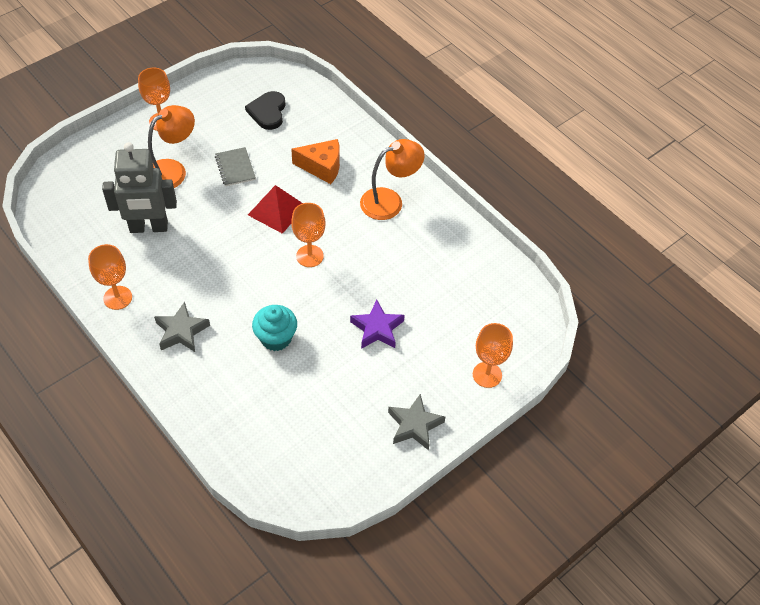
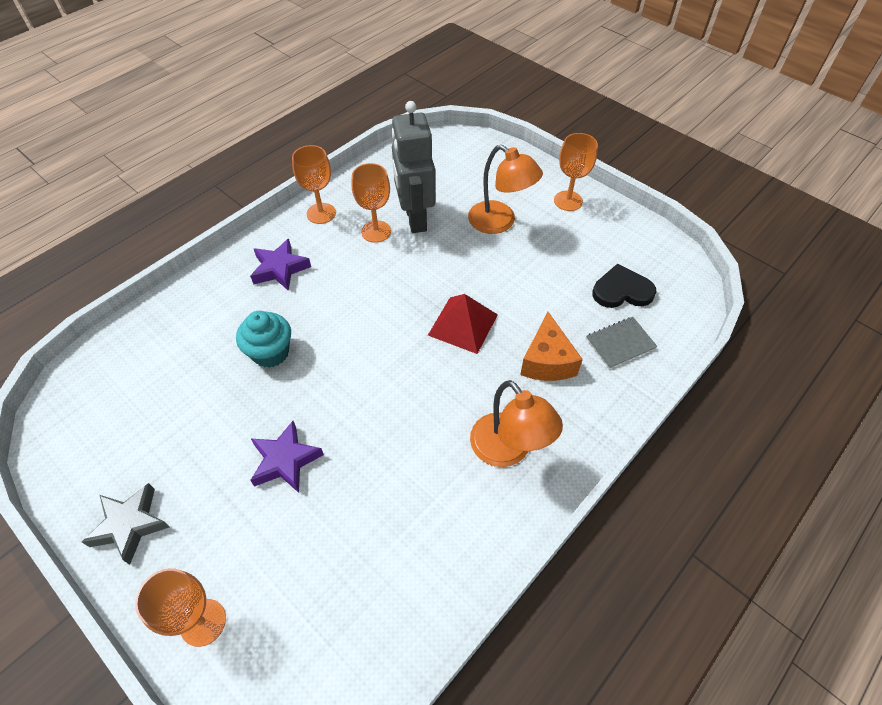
camera: 85 degrees right, 0 degrees up
grey star [154,302,210,352] -> purple star [250,239,311,291]
grey notebook [215,147,256,186] -> grey notebook moved to [586,317,658,369]
orange goblet [291,203,325,267] -> orange goblet moved to [351,163,391,243]

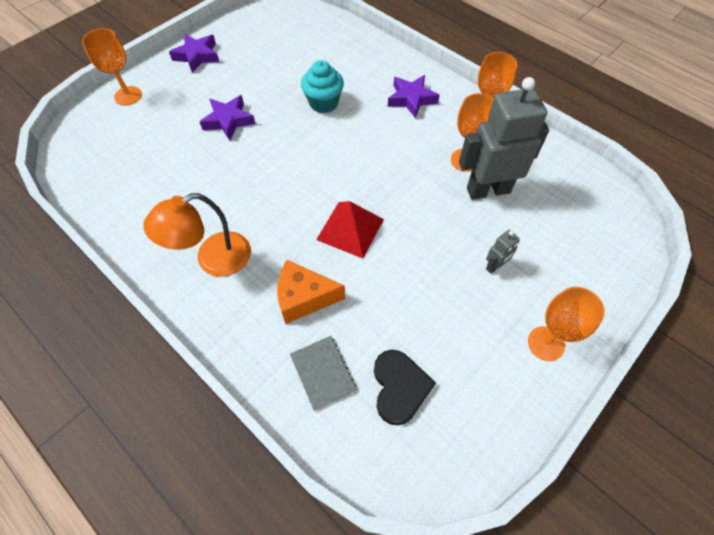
camera: 90 degrees right, 5 degrees up
grey star [82,483,170,565] -> purple star [169,34,219,73]
orange lamp [468,145,543,234] -> grey robot [486,230,520,274]

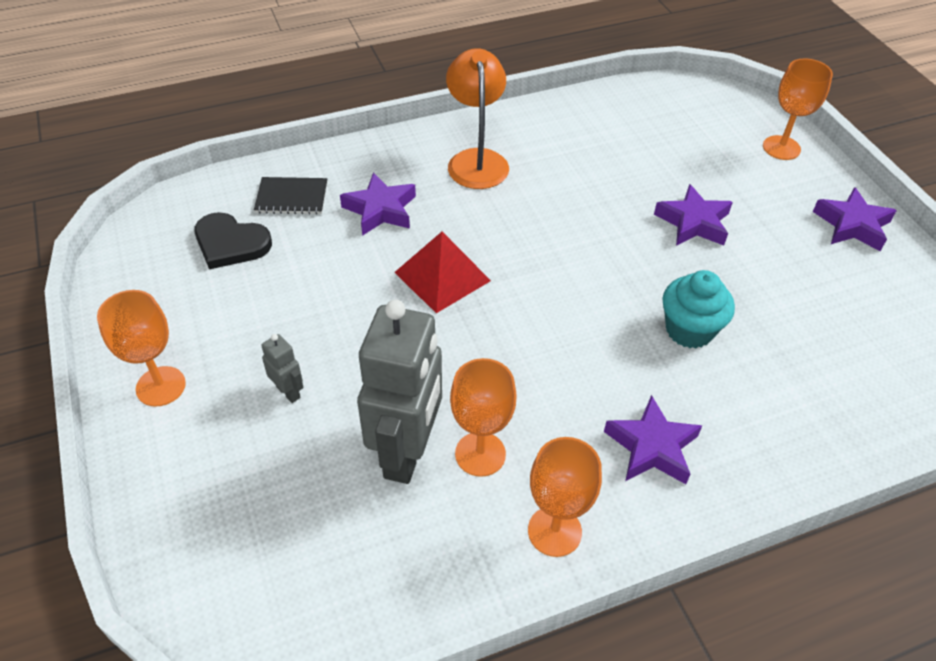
camera: 115 degrees right, 10 degrees down
orange cheese [277,260,345,324] -> purple star [340,172,416,236]
grey notebook [290,336,357,411] -> black notebook [254,177,327,215]
grey robot [486,230,520,274] -> grey robot turned 150 degrees clockwise [261,334,304,403]

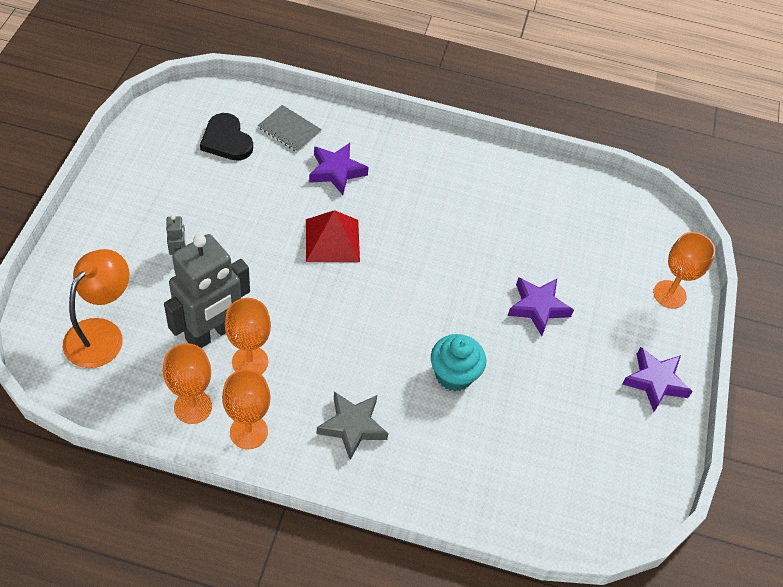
camera: 30 degrees right, 5 degrees up
orange goblet [97,290,186,407] -> orange goblet moved to [163,343,212,424]
black notebook [254,177,327,215] -> grey notebook [258,105,322,153]
orange lamp [446,48,509,189] -> orange lamp moved to [63,249,129,368]
purple star [604,395,702,484] -> grey star [317,392,389,460]

